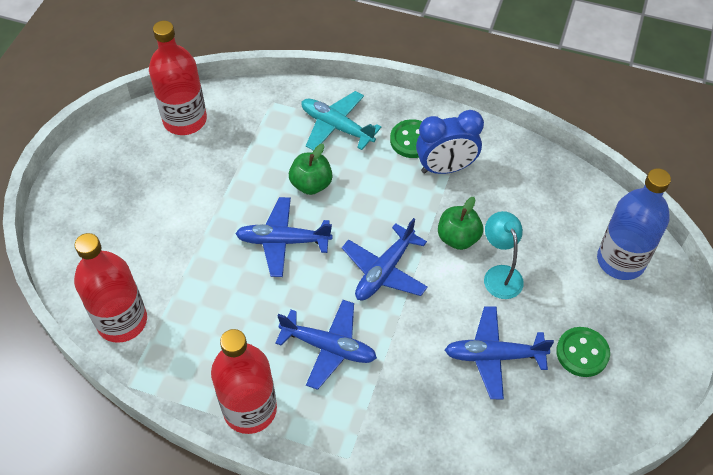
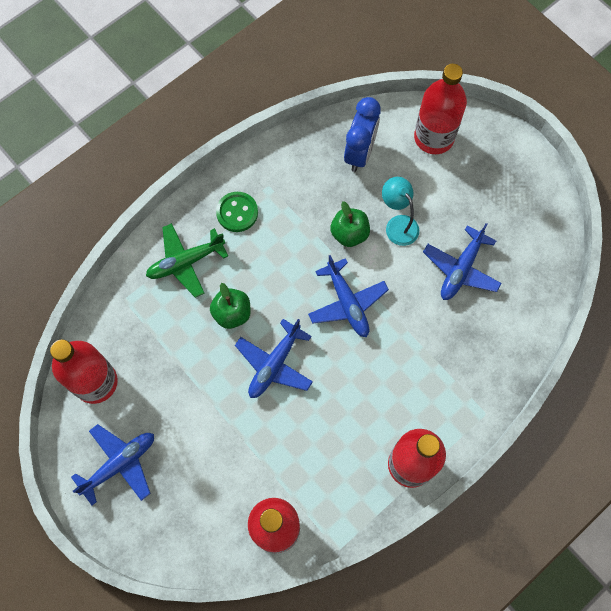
camera: 60 degrees left, 15 degrees up
blue plane [275,300,377,390] -> blue plane moved to [71,424,154,505]
turquoise plane [301,91,382,151] -> green plane [146,223,228,298]
blue clock [416,110,484,174] -> blue clock moved to [344,97,381,172]
turquoise lamp [484,211,524,299] -> turquoise lamp turned 45 degrees clockwise [382,177,419,246]
green button [556,327,610,377] -> none
blue bottle [597,168,671,280] -> red bottle [414,64,467,154]

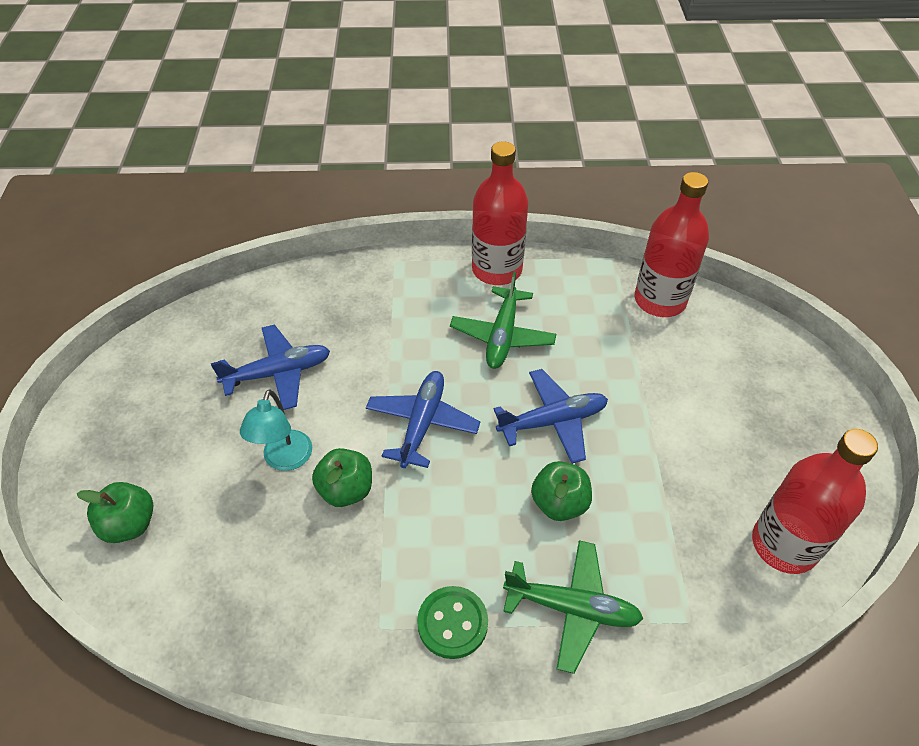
camera: 140 degrees left, 20 degrees down
blue plane [71,424,154,505] -> none
blue clock [344,97,381,172] -> none
red bottle [414,64,467,154] -> green apple [77,482,154,543]
none -> green plane [450,272,556,369]

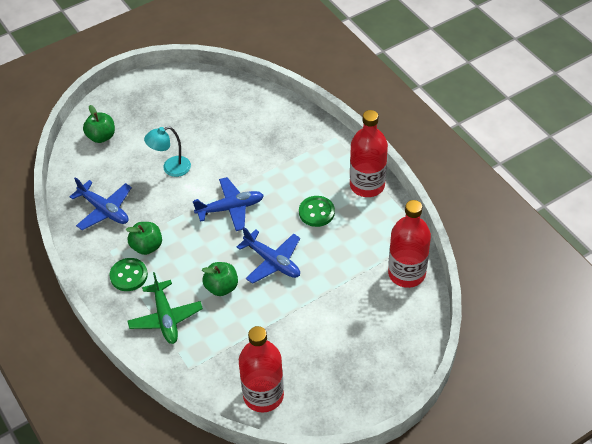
camera: 60 degrees right, 0 degrees up
blue plane [211,324,330,410] -> blue plane moved to [70,177,132,230]
green apple [312,448,372,507] -> green apple moved to [126,222,162,255]
green plane [450,272,556,369] -> green button [299,196,335,227]

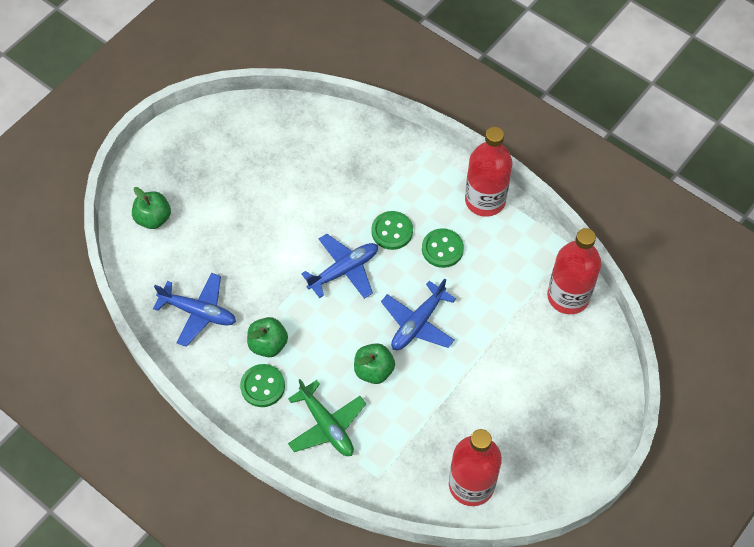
camera: 20 degrees left, 10 degrees up
turquoise lamp [144,126,191,177] -> none
blue plane [237,227,300,284] -> blue plane turned 105 degrees clockwise [381,279,456,350]
none -> green button [371,211,413,250]

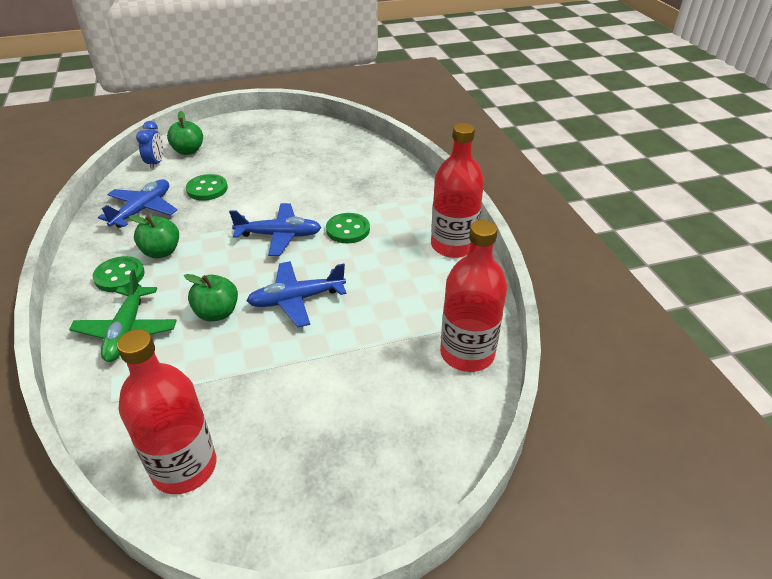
camera: 35 degrees right, 20 degrees down
blue plane [153,273,236,347] -> blue plane turned 120 degrees counterclockwise [98,179,177,228]
green button [422,228,464,268] -> green button moved to [186,174,228,201]
none -> blue clock [136,121,163,170]

